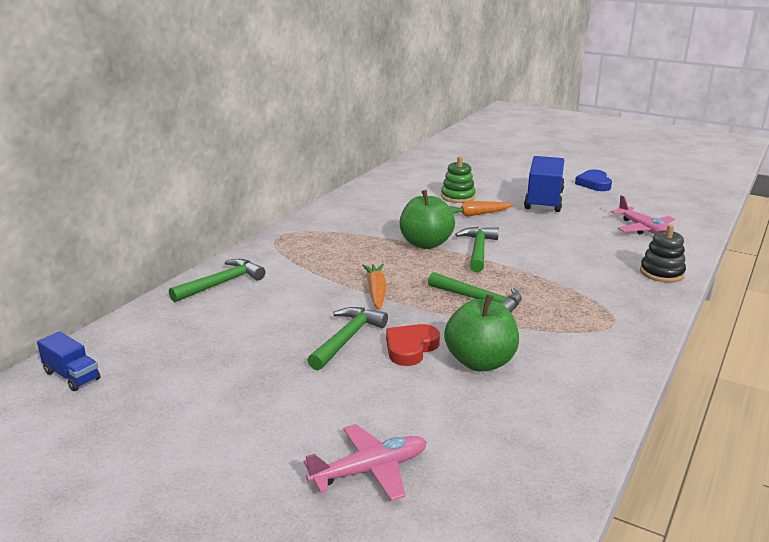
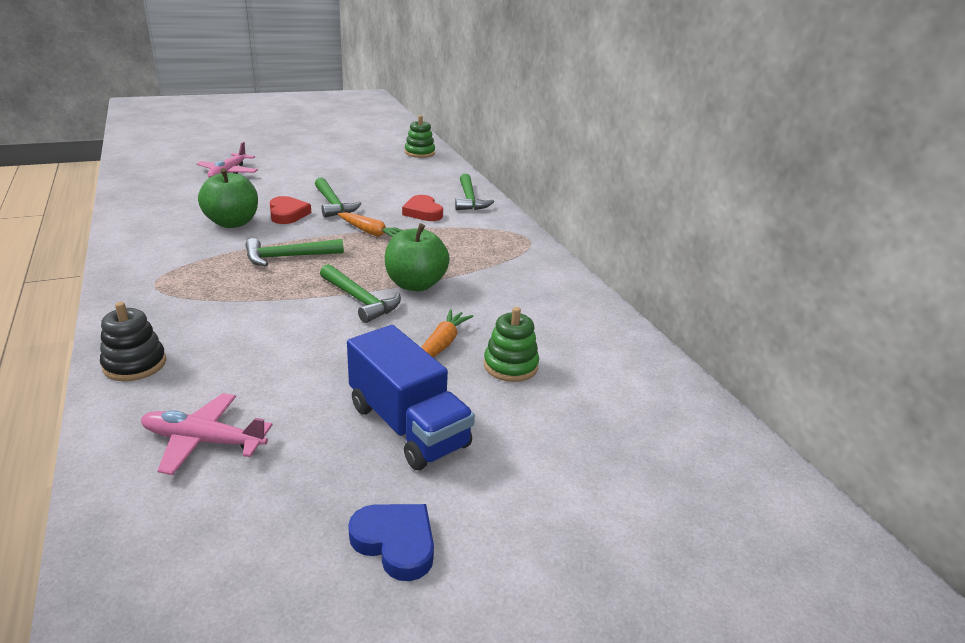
camera: 125 degrees right, 5 degrees up
blue truck [37,331,100,391] -> green stacking toy [405,115,435,158]
none -> red heart [402,195,443,221]

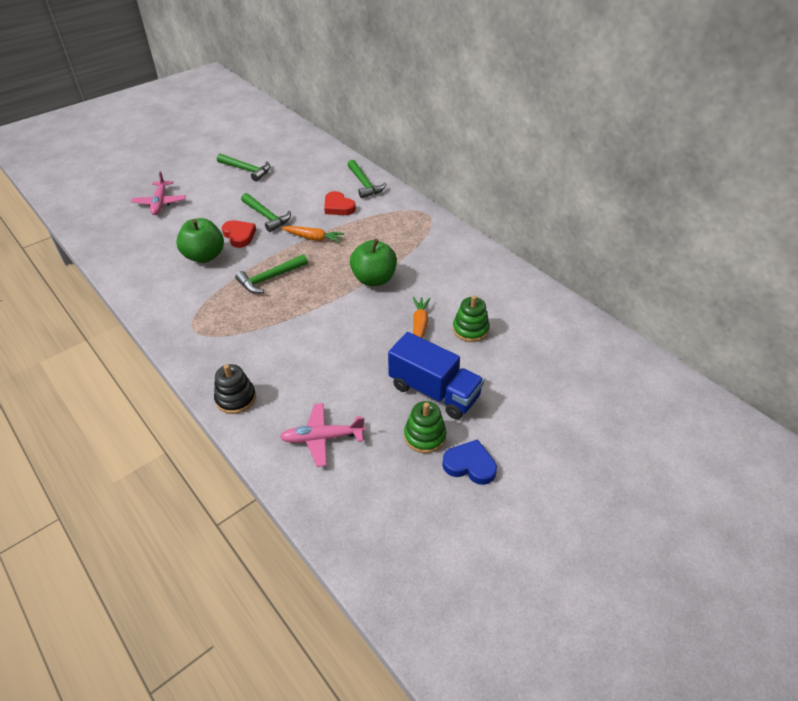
camera: 15 degrees left, 15 degrees up
green hammer [320,264,401,323] -> green hammer moved to [217,154,270,182]
green stacking toy [405,115,435,158] -> green stacking toy moved to [404,401,446,454]

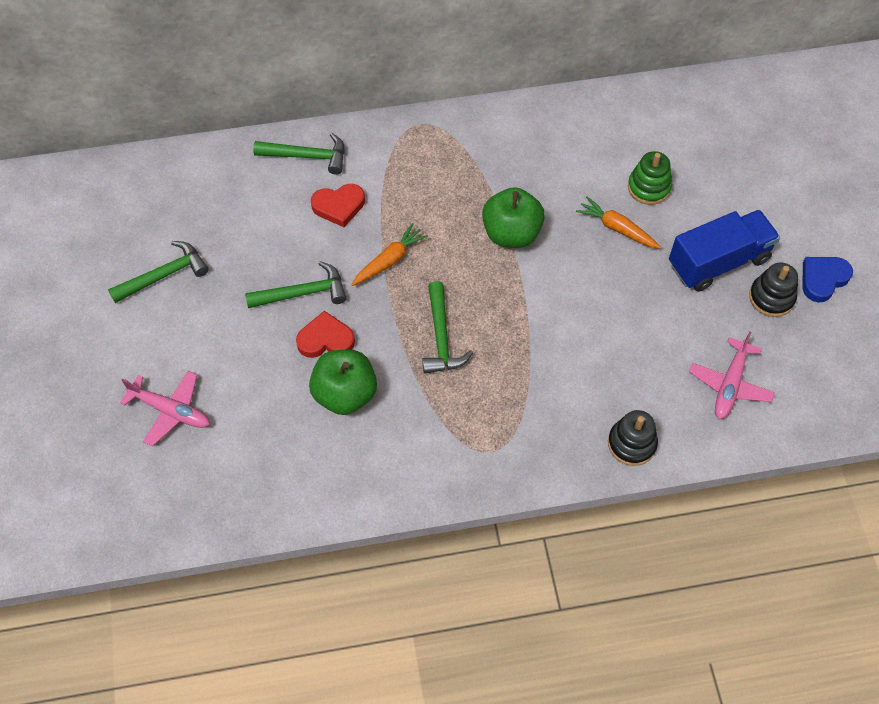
camera: 60 degrees left, 15 degrees up
green stacking toy [404,401,446,454] -> black stacking toy [749,262,798,317]

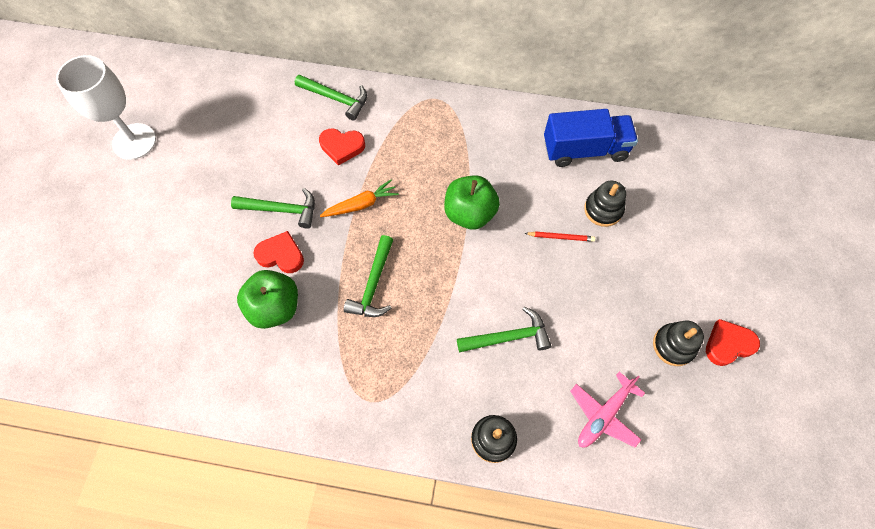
camera: 20 degrees right, 5 degrees up
green hammer [108,241,209,303] -> green hammer moved to [457,307,551,352]
pink plane [120,371,210,446] -> none
orange carrot [576,197,661,249] -> red pencil [525,231,595,242]
green stacking toy [628,151,672,205] -> black stacking toy [584,181,626,227]
blue truck [669,210,780,292] -> blue truck moved to [544,109,638,167]
blue heart [803,257,853,302] -> red heart [706,319,760,366]
none -> white goblet [56,55,156,160]

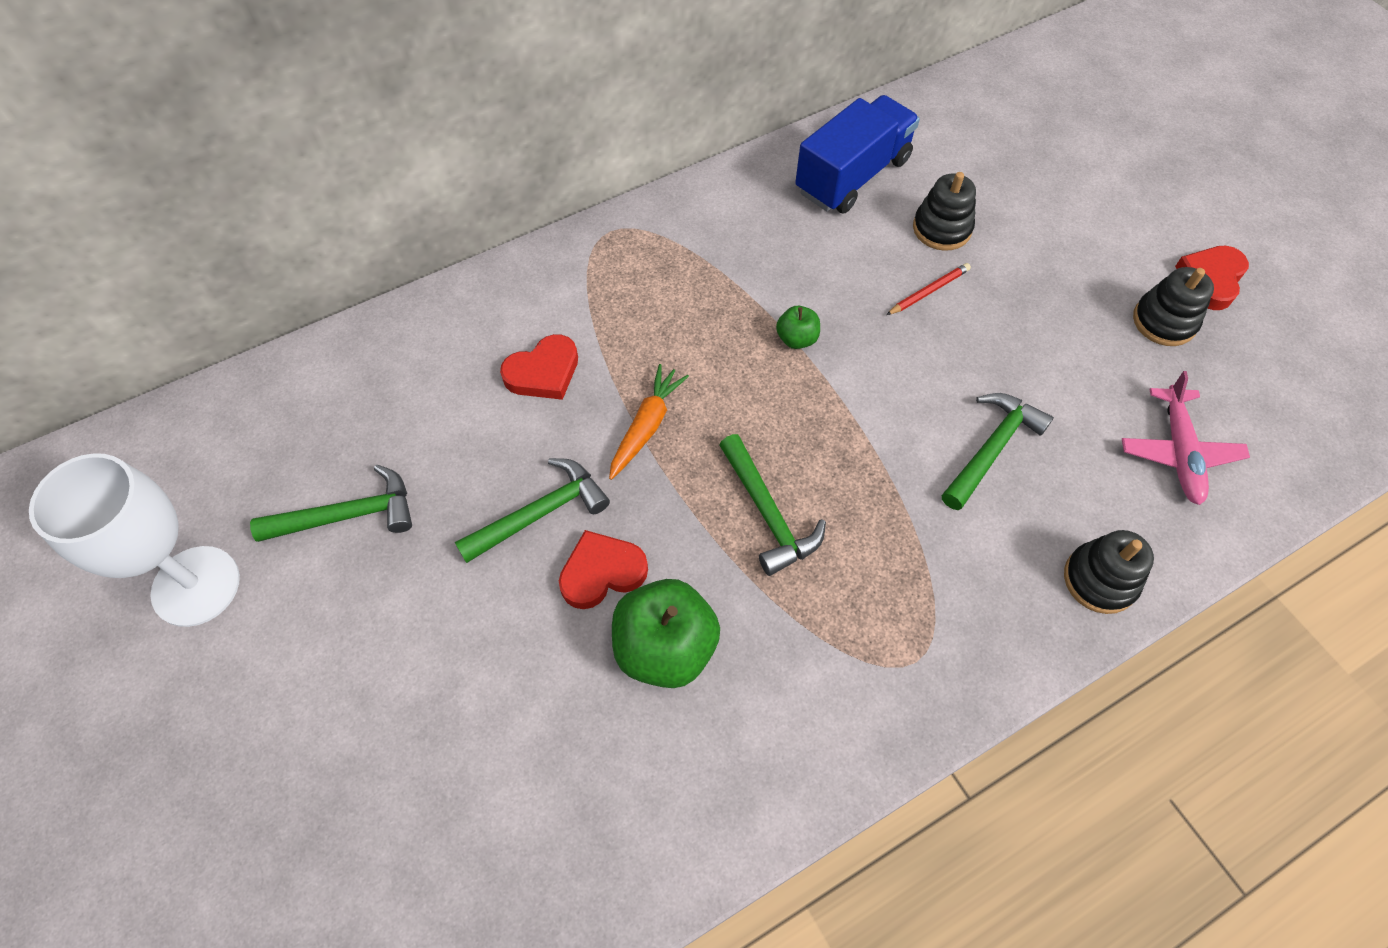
camera: 40 degrees left, 5 degrees down
green hammer [295,75,367,121] -> green hammer moved to [250,465,412,542]
green apple [444,175,500,230] -> green apple [776,306,820,349], size x0.50

